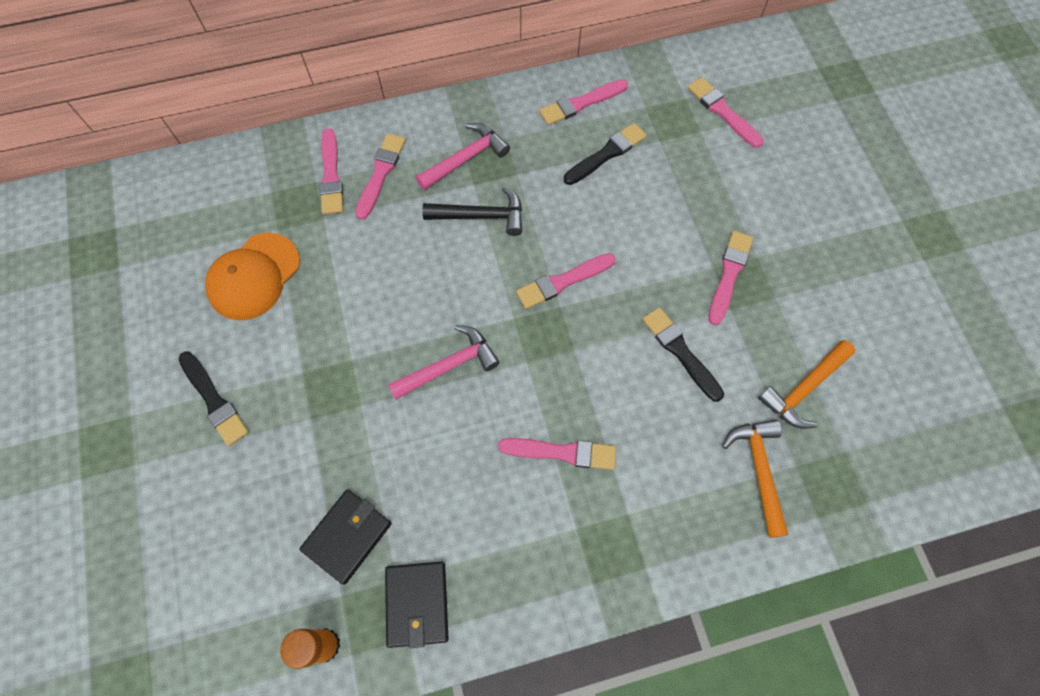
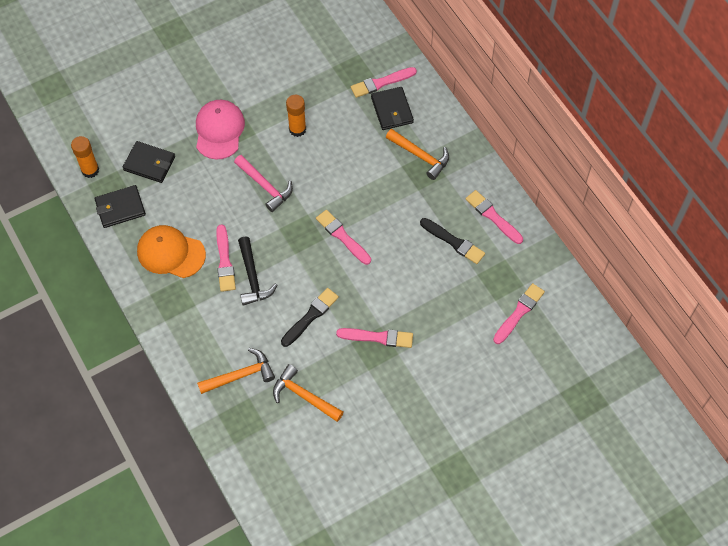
camera: 75 degrees right, 5 degrees down
black brush [179,351,249,446] -> none
orange cap [205,233,300,320] -> orange cap moved to [137,225,206,278]
pink brush [355,134,406,220] -> black wallet [371,87,414,130]
pink hammer [416,123,510,190] -> orange hammer [386,129,449,180]
black hammer [423,186,522,236] -> black hammer moved to [238,236,277,306]
none -> pink cap [196,100,245,160]
none -> orange glue stick [286,95,306,137]

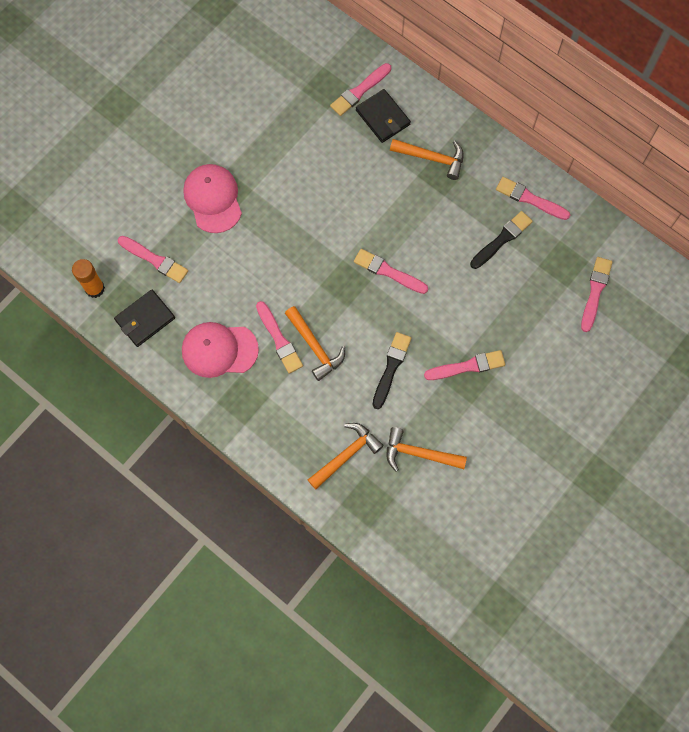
camera: 20 degrees left, 10 degrees up
black wallet [123,141,175,183] -> pink brush [118,236,188,283]
orange cap [137,225,206,278] -> pink cap [182,322,259,378]
pink hammer [234,155,293,212] -> none
black hammer [238,236,277,306] -> orange hammer [285,306,345,381]
orange glue stick [286,95,306,137] -> none
black brush [420,218,485,264] -> black brush turned 60 degrees counterclockwise [470,211,533,269]

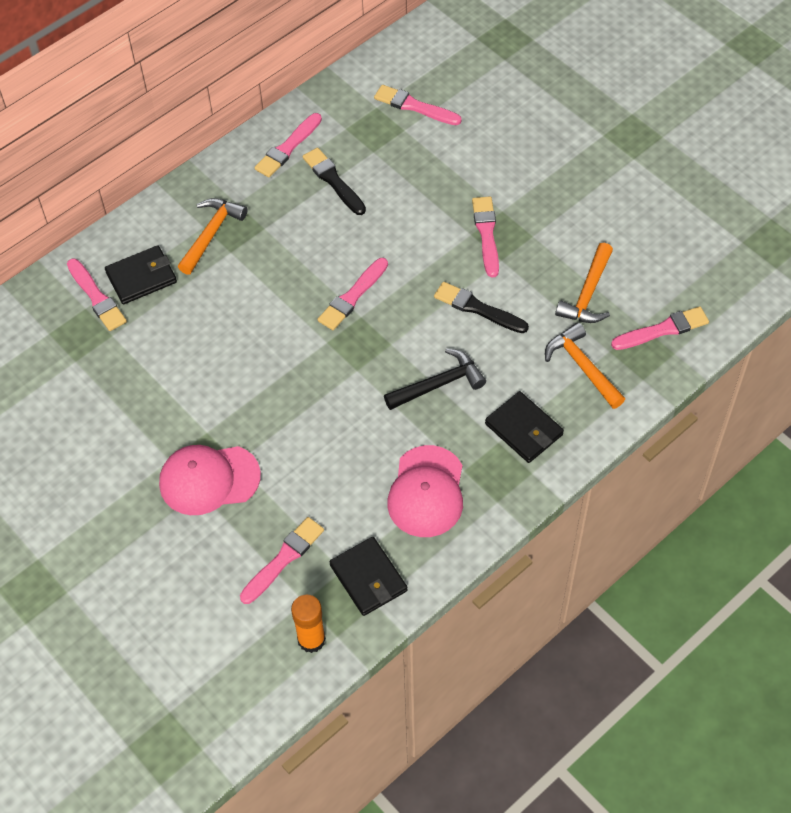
camera: 80 degrees left, 15 degrees down
pink brush [256,301,303,374] -> pink brush moved to [611,306,709,350]
orange hammer [285,306,345,381] -> black hammer [384,349,486,410]
none -> black wallet [485,391,564,463]

